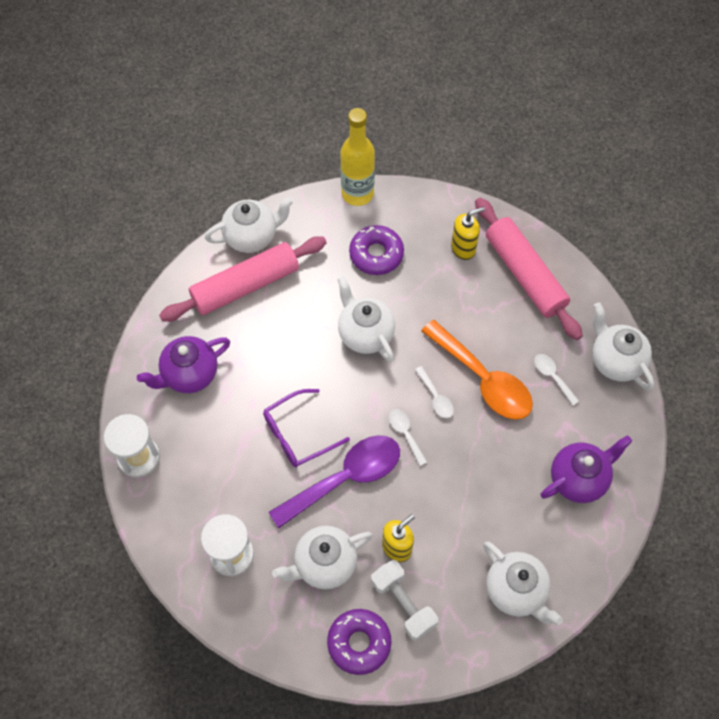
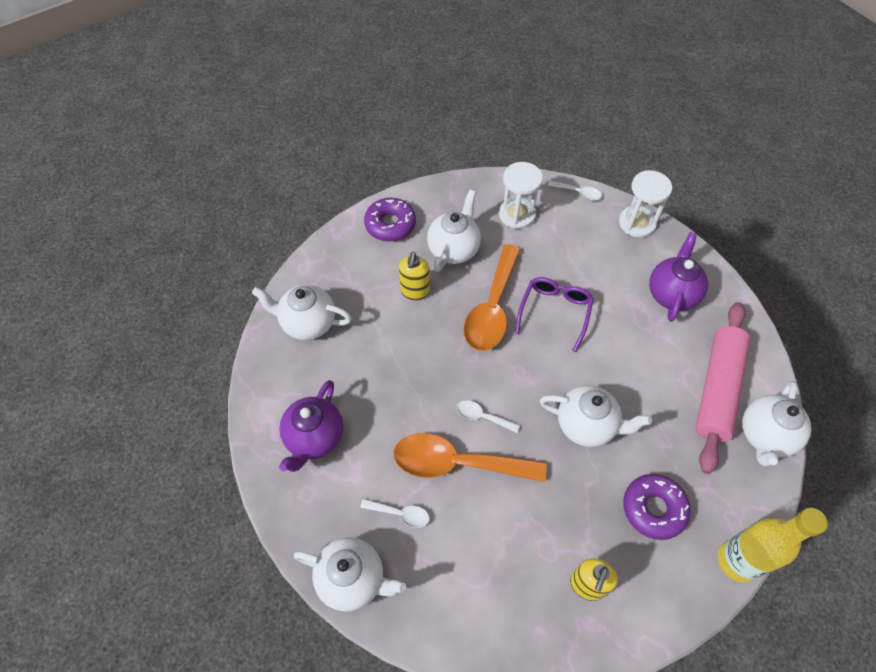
camera: 140 degrees right, 5 degrees down
purple spoon [269,435,400,528] -> orange spoon [464,244,521,351]
white dumbbell [371,560,438,641] -> none
white spoon [389,409,427,466] -> white spoon moved to [548,181,602,200]
pink rolling pin [475,198,583,340] -> none

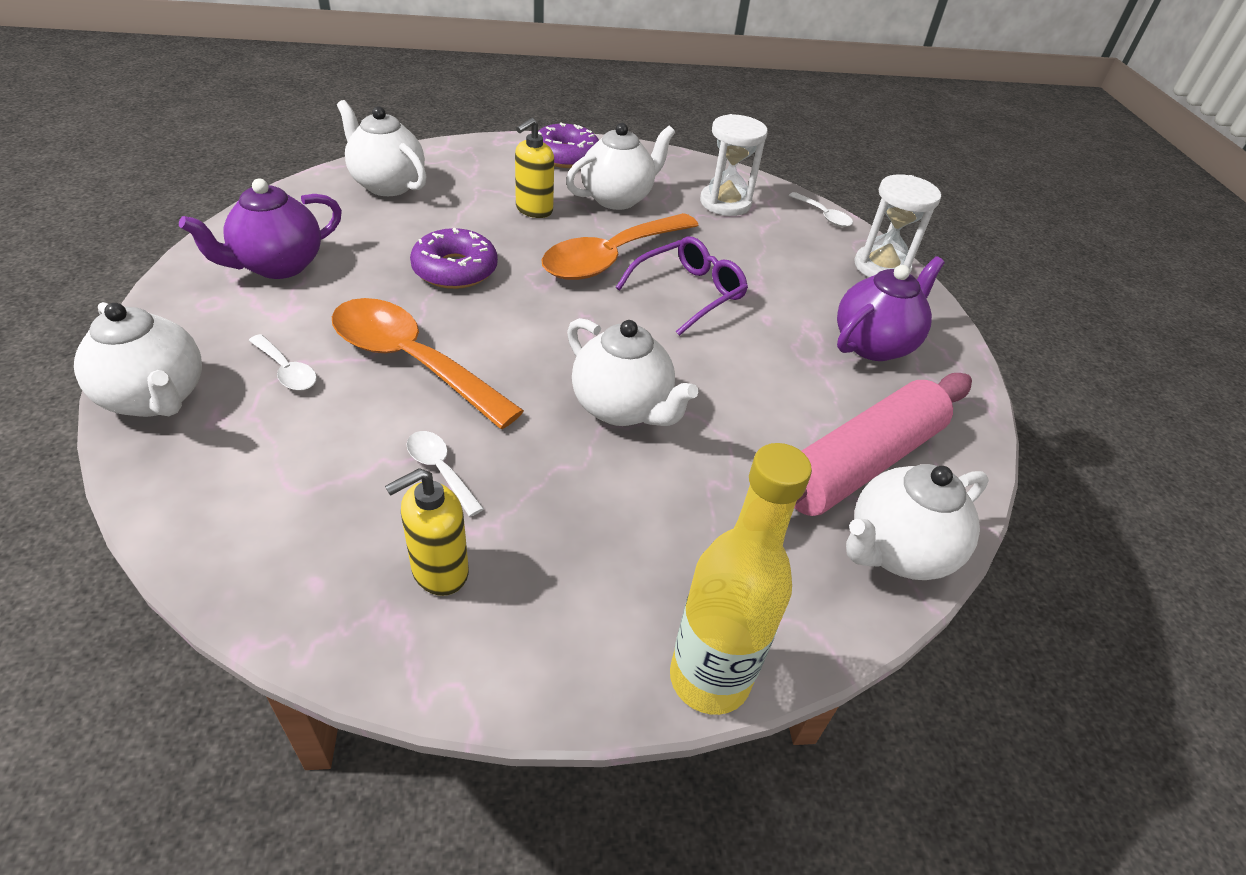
camera: 25 degrees right, 15 degrees down
white spoon [456,400,520,433] -> white spoon moved to [406,431,484,517]
purple donut [623,474,691,540] -> purple donut moved to [410,228,498,289]

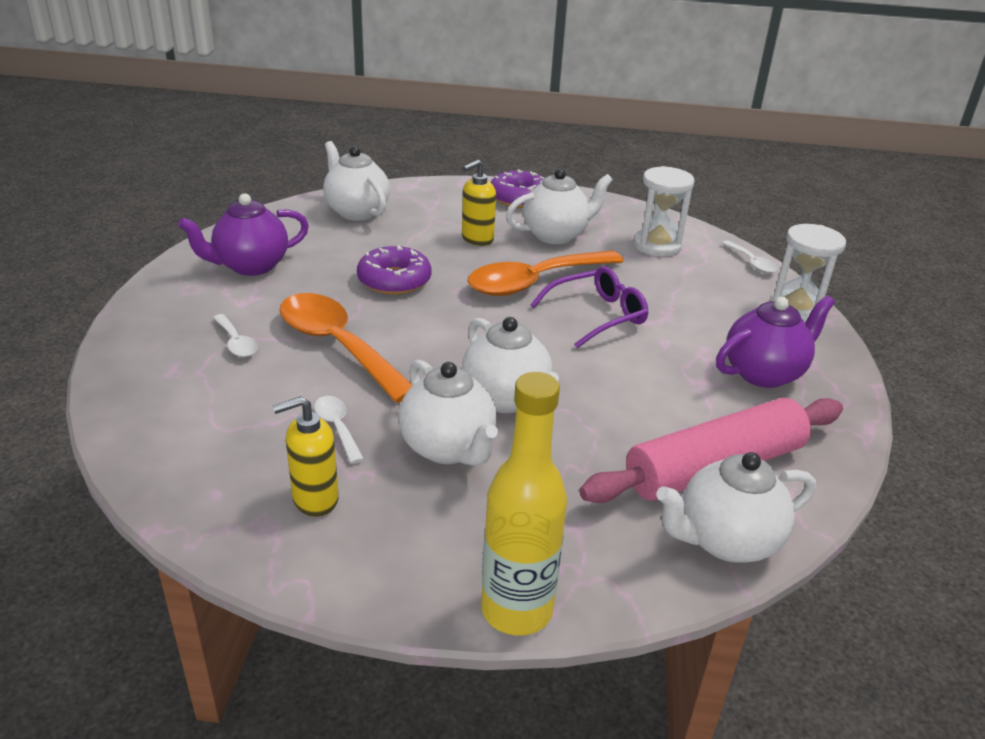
camera: 15 degrees right, 10 degrees down
white teapot [74,302,202,417] -> white teapot moved to [398,360,498,466]

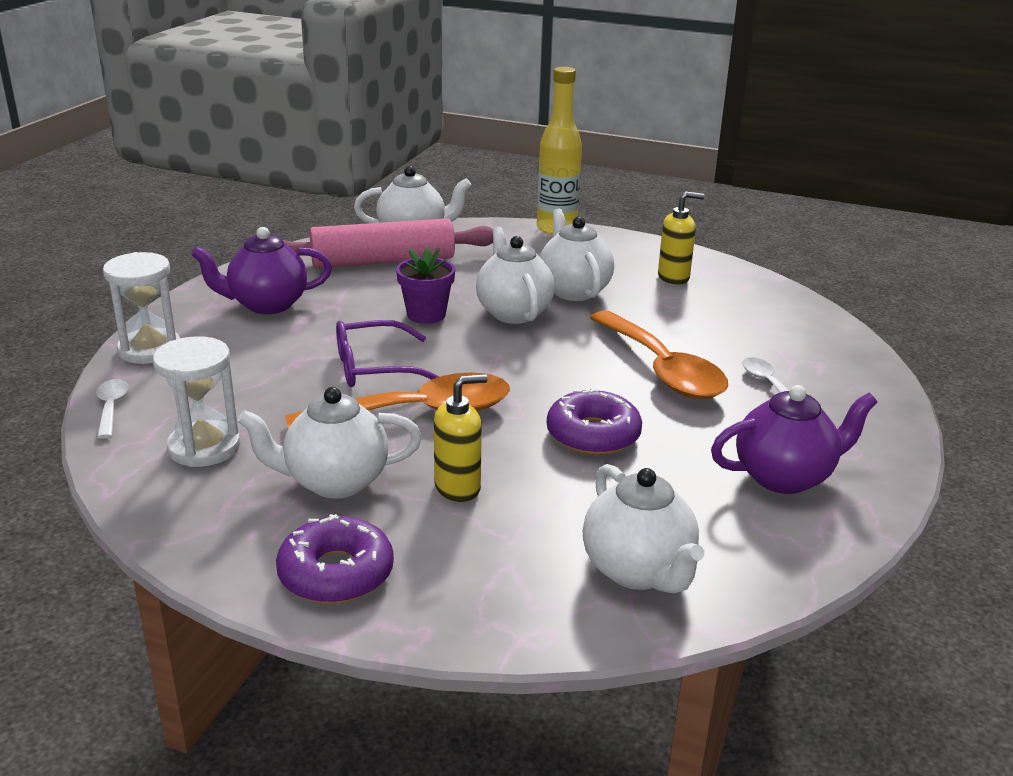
camera: 165 degrees left, 5 degrees down
white spoon [314,396,364,464] -> none
none -> purple flower pot [396,247,455,324]

